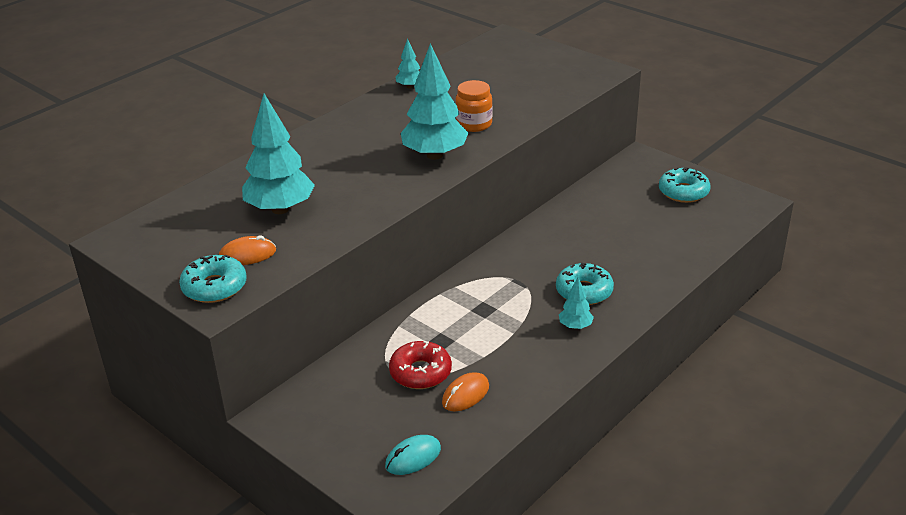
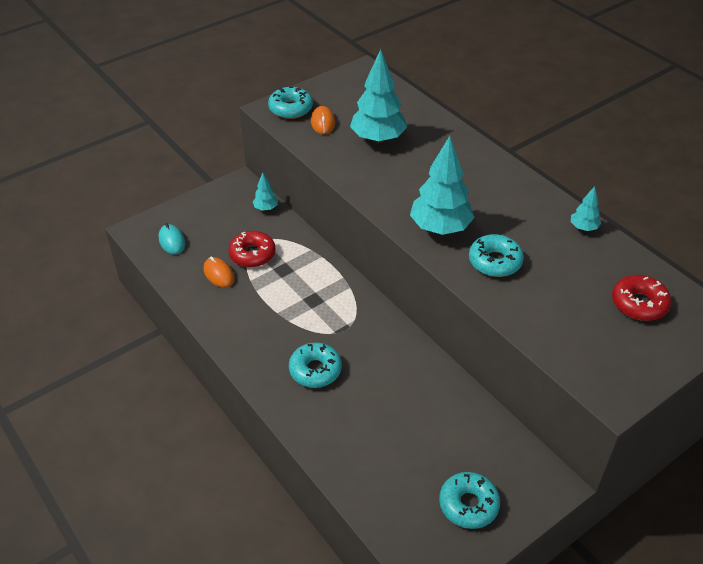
camera: 100 degrees right, 10 degrees up
orange jar [456,80,493,132] -> turquoise donut [469,234,524,277]
turquoise tree [559,277,594,329] -> turquoise tree moved to [253,173,278,211]
none -> red donut [612,275,671,321]

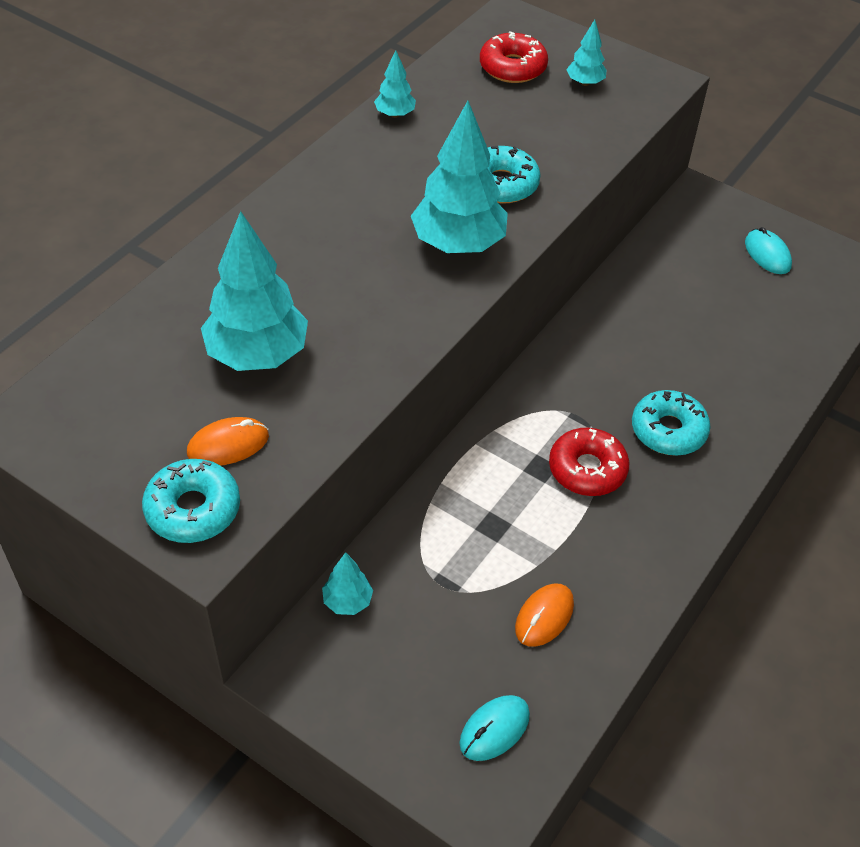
camera: 110 degrees left, 5 degrees up
red donut [229,231,276,267] -> red donut moved to [549,428,629,496]
turquoise donut [439,472,500,529] -> turquoise mouse [745,227,792,274]
none -> turquoise tree [566,20,606,86]

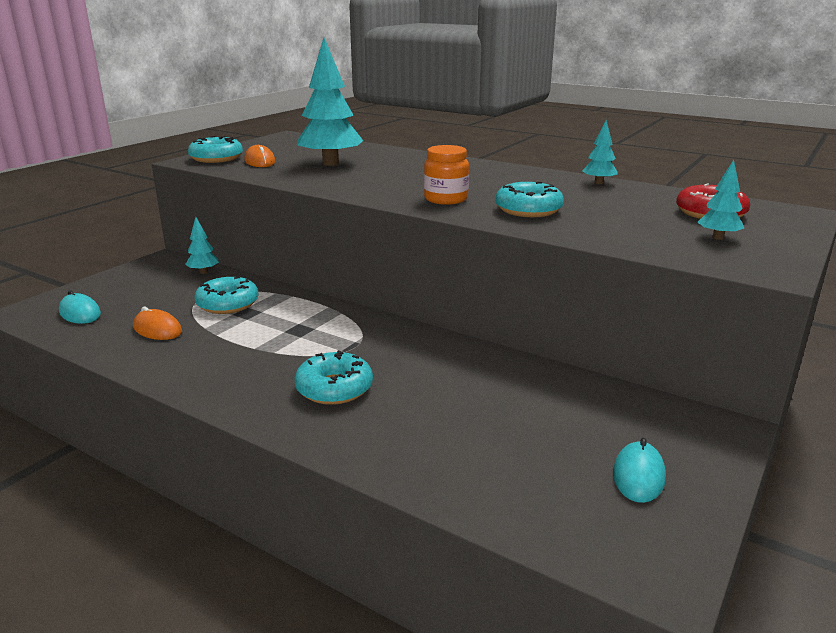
camera: 90 degrees right, 25 degrees down
turquoise tree [411,101,508,253] -> orange jar [424,145,469,205]
red donut [549,428,629,496] -> none
turquoise mouse [745,227,792,274] -> turquoise mouse turned 45 degrees counterclockwise [613,438,666,503]
none -> turquoise donut [195,276,259,314]

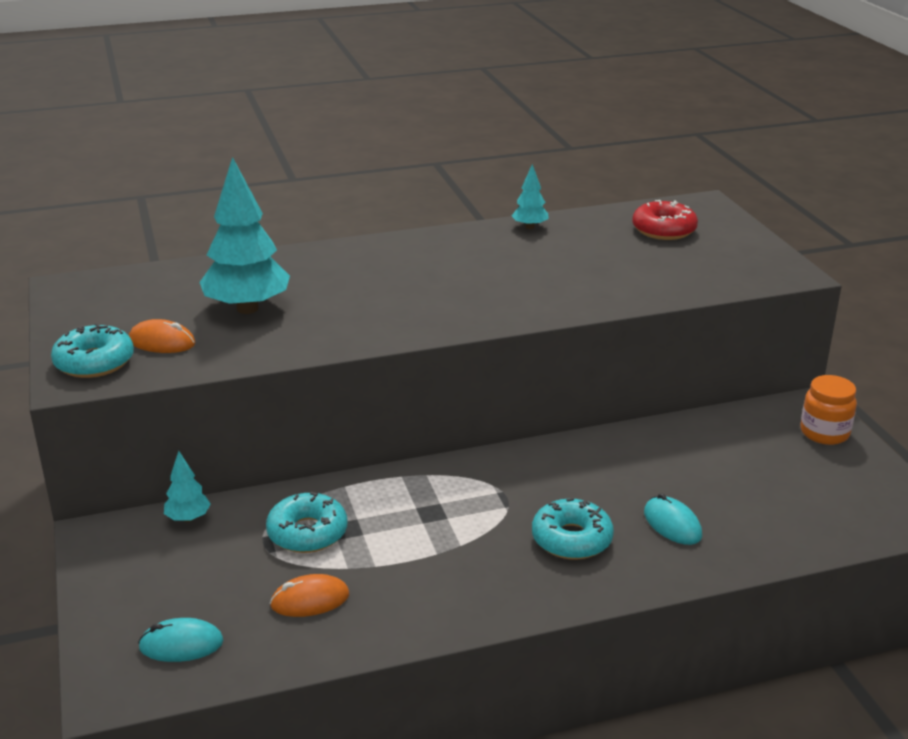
camera: 50 degrees left, 5 degrees up
orange jar [424,145,469,205] -> orange jar moved to [800,375,857,445]
turquoise donut [495,182,564,217] -> none
turquoise mouse [613,438,666,503] -> turquoise mouse moved to [644,493,702,545]
turquoise tree [697,159,744,240] -> none

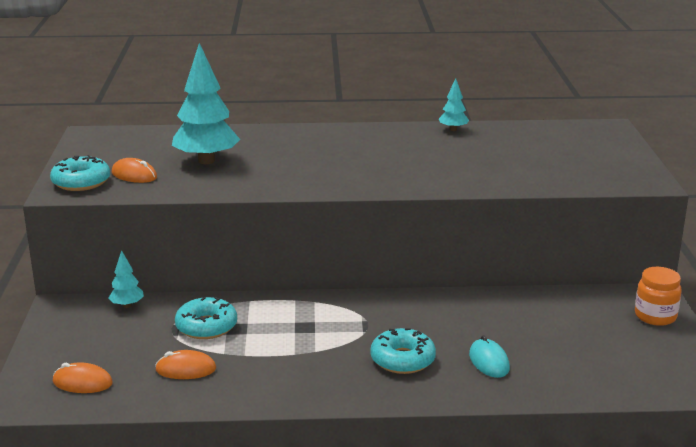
camera: 15 degrees right, 5 degrees down
turquoise mouse [138,618,224,662] -> orange mouse [53,362,113,393]
red donut [632,200,698,240] -> none

